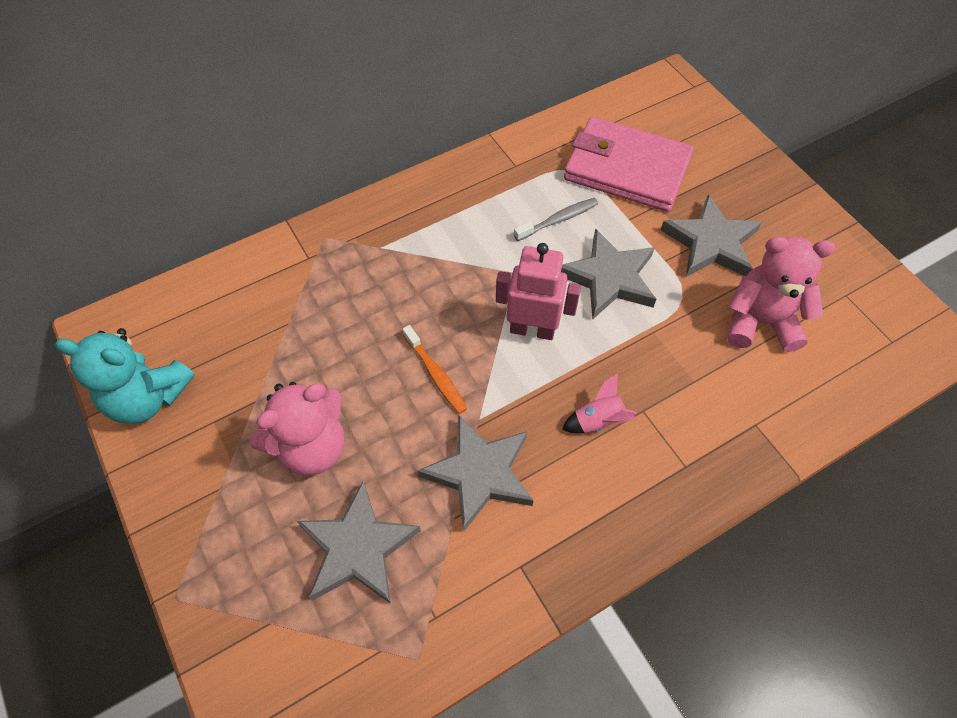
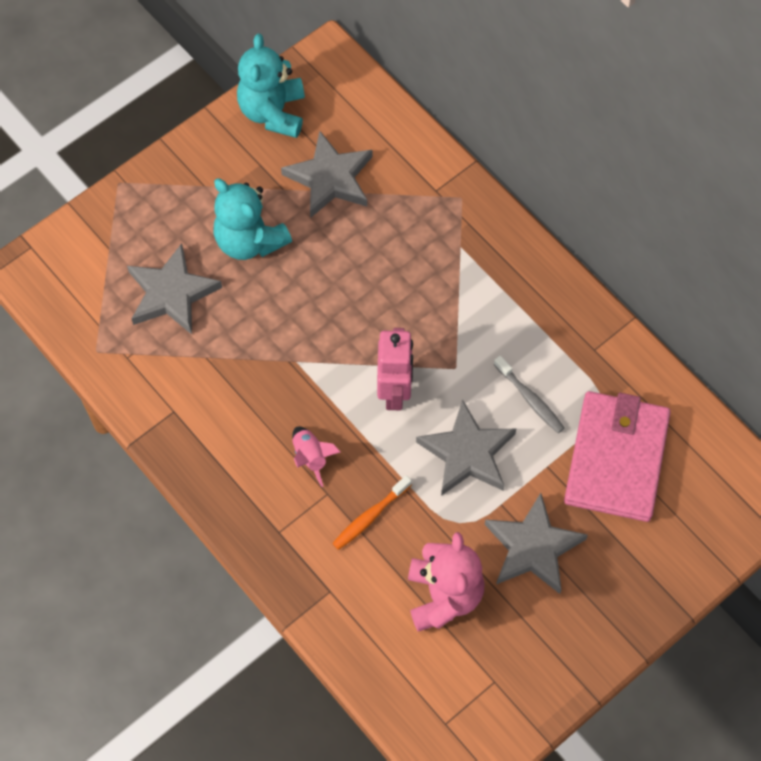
camera: 80 degrees right, 5 degrees up
pink teddy bear [250,382,344,476] -> turquoise teddy bear [214,179,292,260]
orange toothbrush [403,325,467,414] -> orange toothbrush moved to [332,475,412,550]
grey star [418,414,534,532] -> grey star moved to [281,131,372,218]

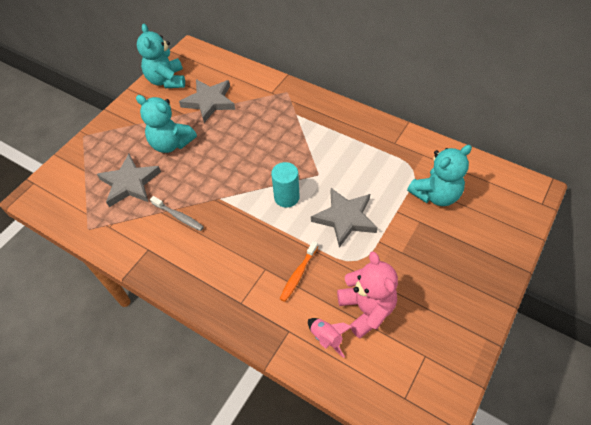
camera: 15 degrees left, 10 degrees down
pink rocket [292,427,340,487] -> pink rocket moved to [308,318,352,358]
pink robot [377,328,413,410] -> turquoise cylinder [271,162,300,208]
grey star [485,493,588,594] -> none
grey toothbrush [494,355,564,433] -> grey toothbrush moved to [150,196,204,231]
pink wallet [564,391,671,522] -> turquoise teddy bear [407,145,472,206]

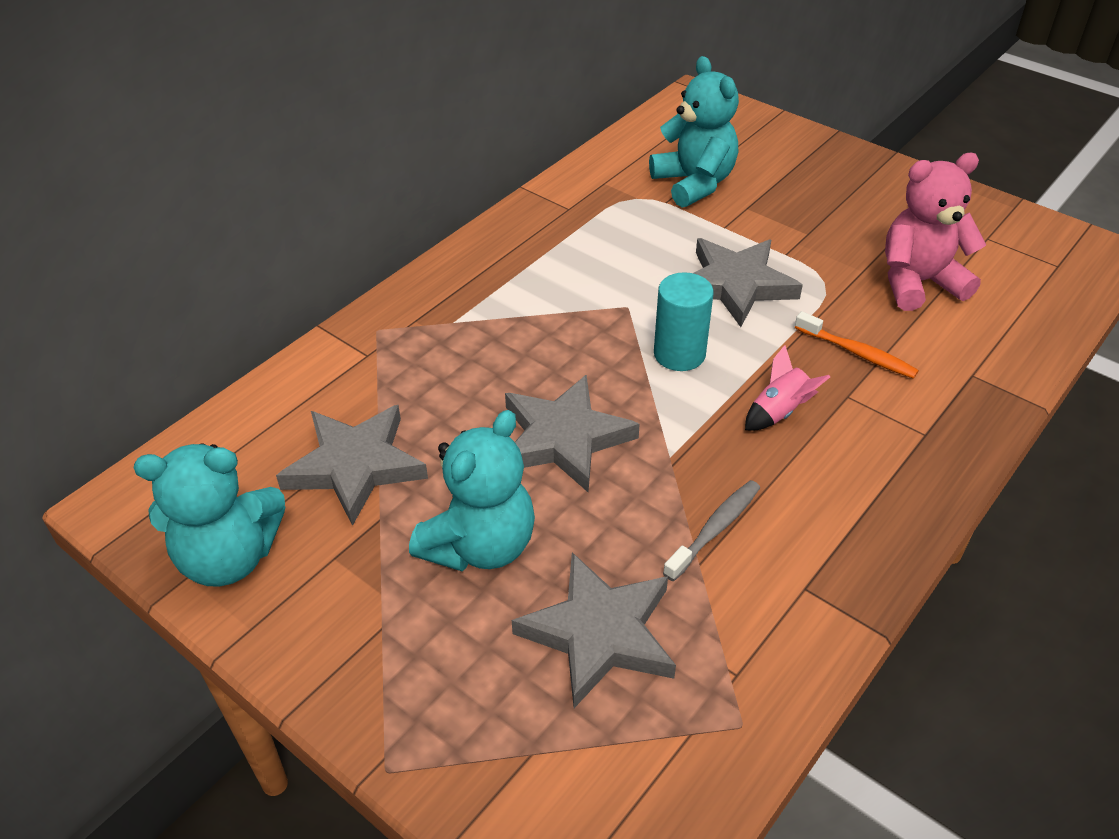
camera: 85 degrees left, 10 degrees down
pink rocket [308,318,352,358] -> pink rocket moved to [745,345,830,430]
none -> grey star [505,375,640,492]

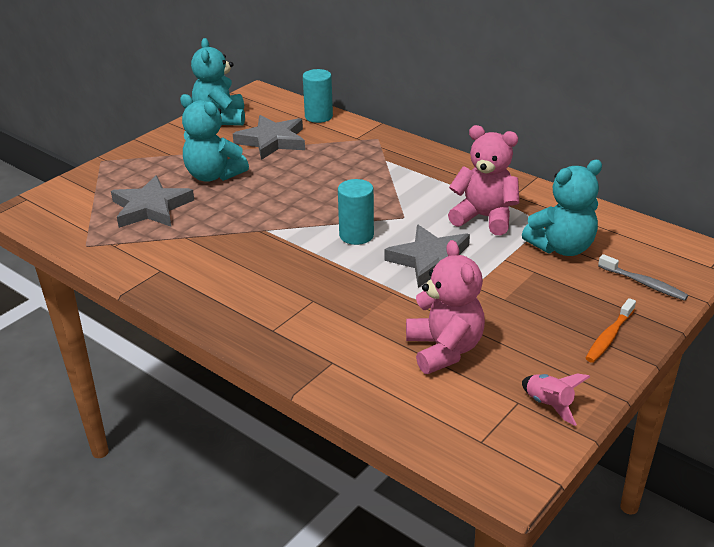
camera: 90 degrees right, 10 degrees down
grey star [505,375,640,492] -> none
grey toothbrush [663,480,760,581] -> grey toothbrush moved to [598,254,688,301]
pink rocket [745,345,830,430] -> pink rocket moved to [522,374,590,426]
orange toothbrush [795,311,919,379] -> orange toothbrush moved to [586,298,636,363]
none -> turquoise cylinder [303,69,333,123]
none -> pink teddy bear [448,125,519,235]

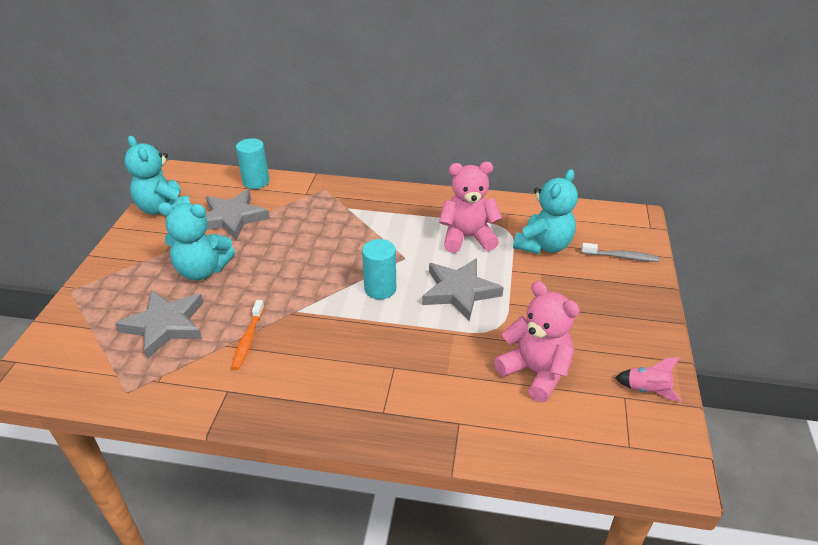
camera: 30 degrees left, 5 degrees up
orange toothbrush [586,298,636,363] -> orange toothbrush moved to [231,300,264,370]

